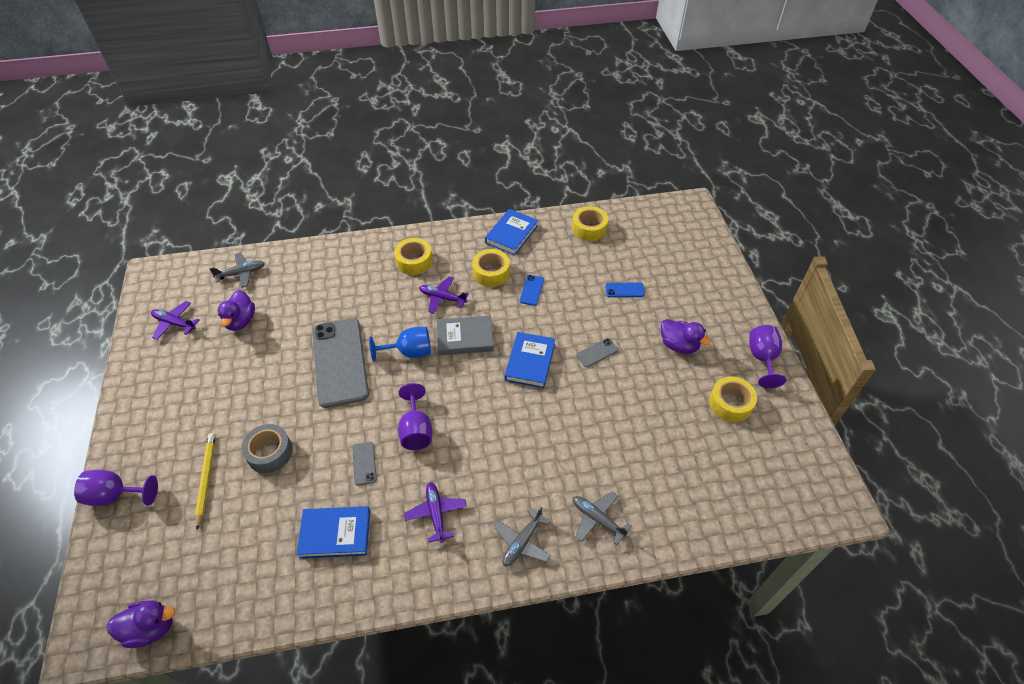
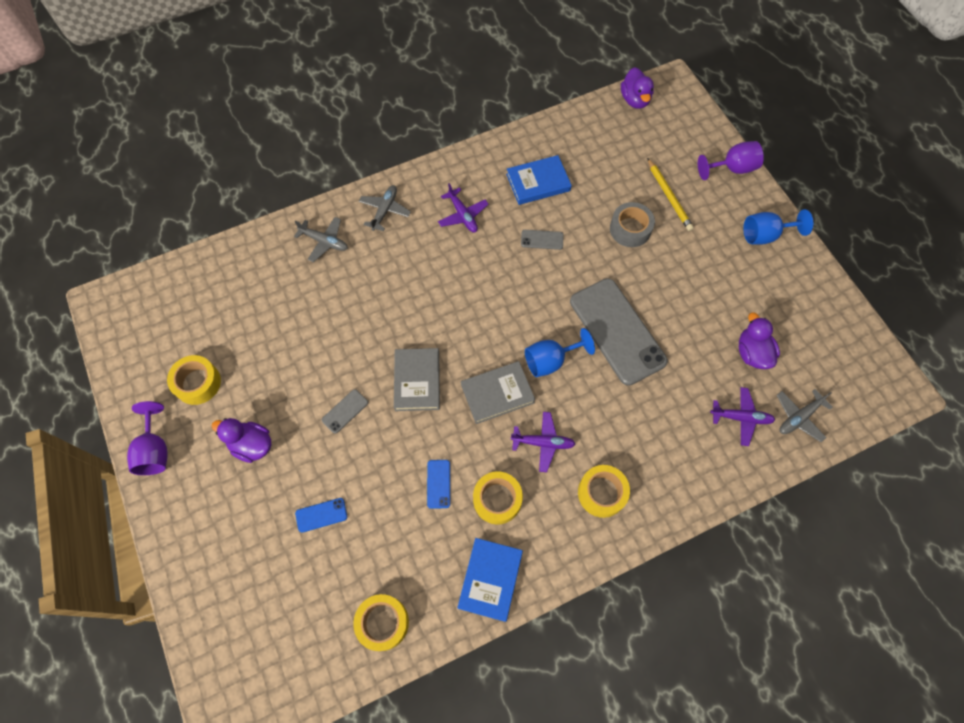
camera: 165 degrees right, 15 degrees up
purple duck [106,600,175,648] -> purple duck turned 75 degrees counterclockwise [621,67,654,109]
purple plane [151,301,200,340] -> purple plane moved to [710,387,775,446]
grey phone [352,442,377,486] -> grey phone turned 60 degrees counterclockwise [521,230,564,250]
purple goblet [398,383,432,450] -> none
blue book [505,332,555,388] -> grey book [394,348,440,411]
none -> blue goblet [743,209,813,245]

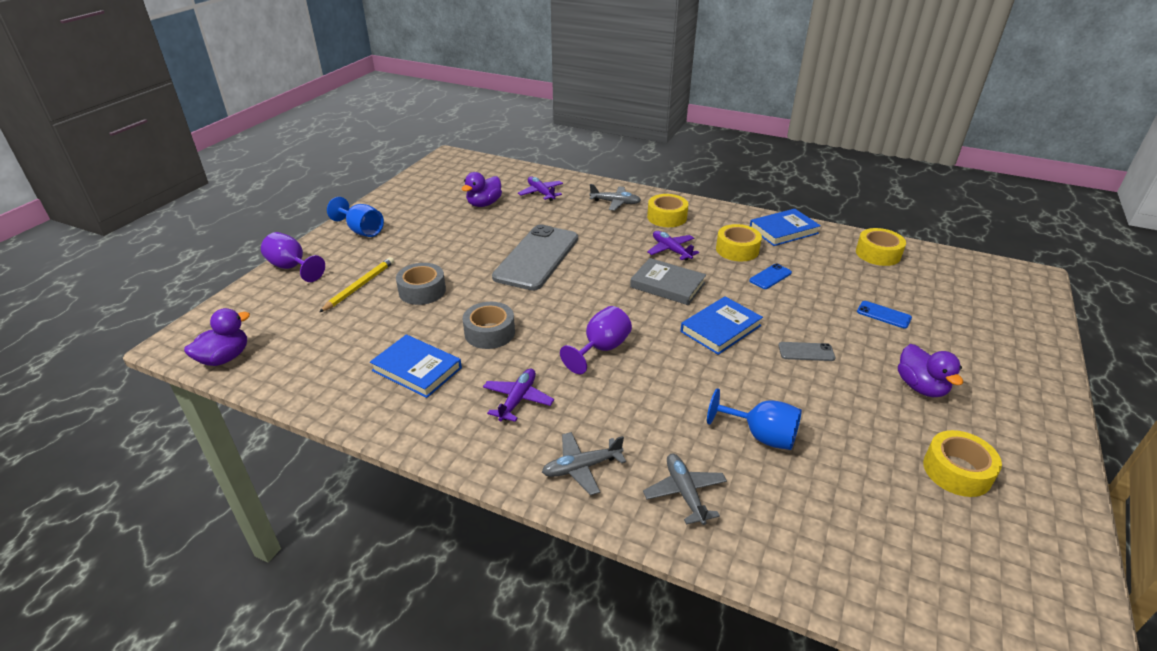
camera: 130 degrees left, 30 degrees down
purple goblet [127,401,168,475] -> purple goblet moved to [560,306,632,375]
grey book [394,348,440,411] -> blue book [680,297,763,355]
grey phone [521,230,564,250] -> grey tape [463,302,515,349]
blue goblet [525,328,595,377] -> blue goblet moved to [707,388,802,450]
grey plane [776,389,833,442] -> grey plane moved to [589,184,641,211]

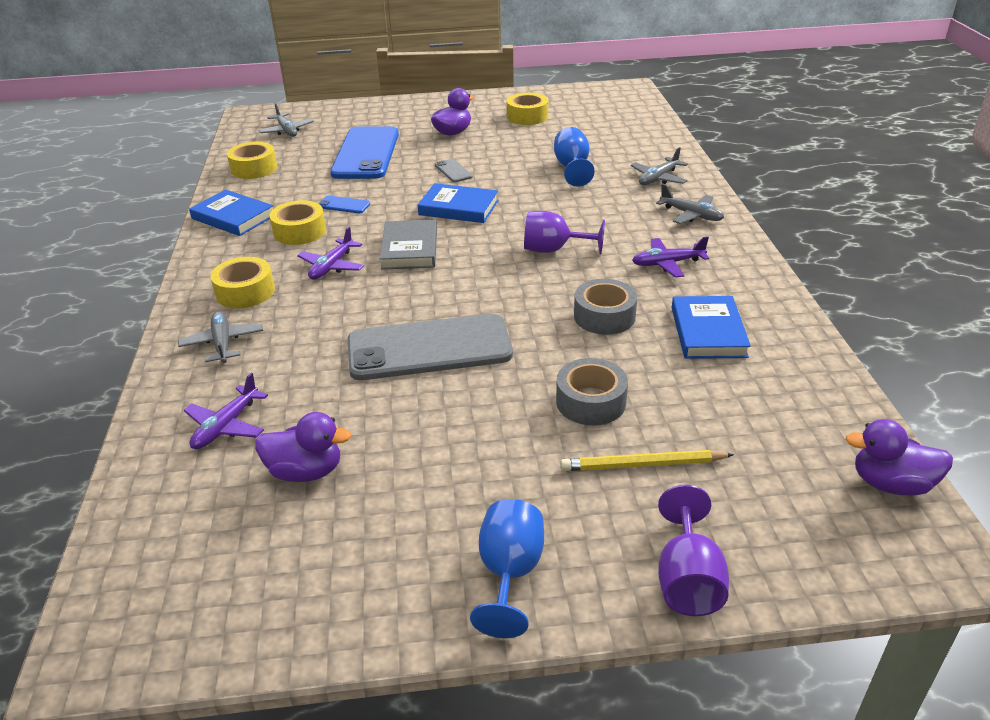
camera: 120 degrees left, 0 degrees up
blue phone [857,301,912,329] -> blue phone [330,126,399,179], size x2.48
none -> grey plane [259,103,314,137]

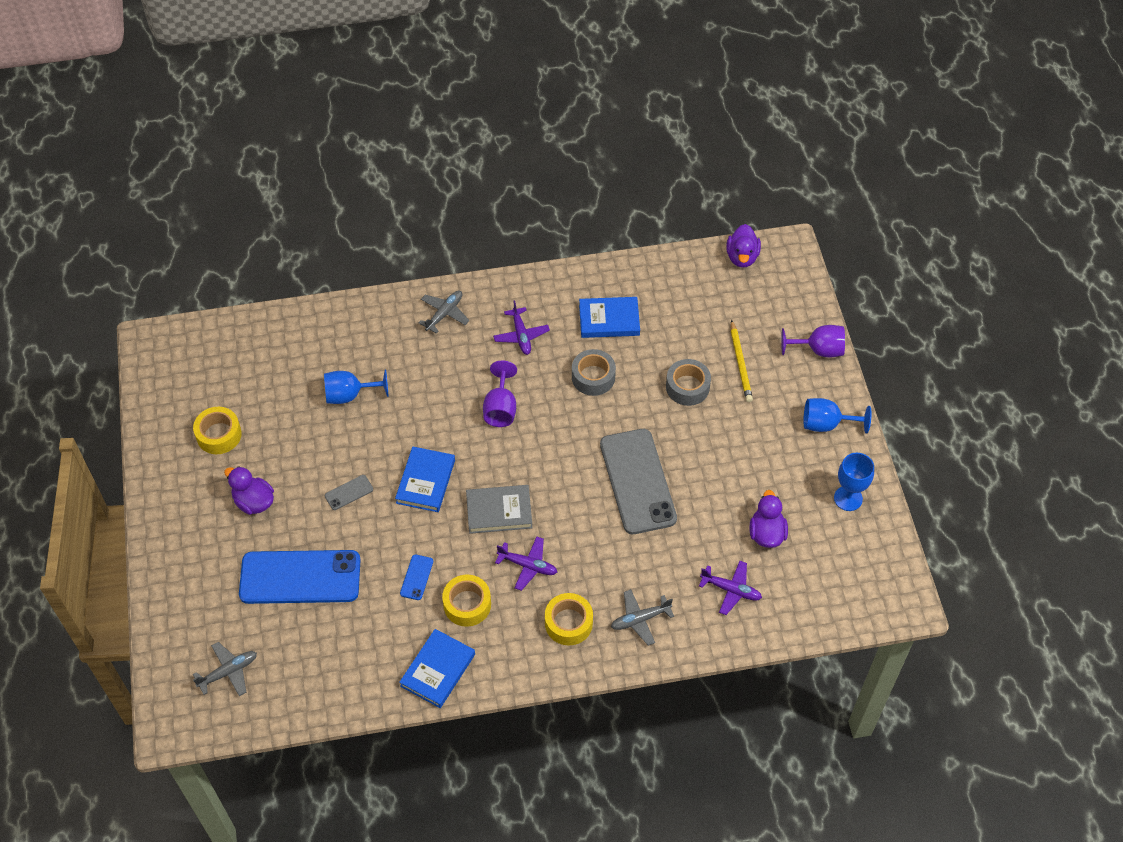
camera: 95 degrees left, 20 degrees up
yellow tape [227,142,277,179] -> none
grey plane [631,147,688,185] -> none
none -> blue goblet [834,453,874,511]

